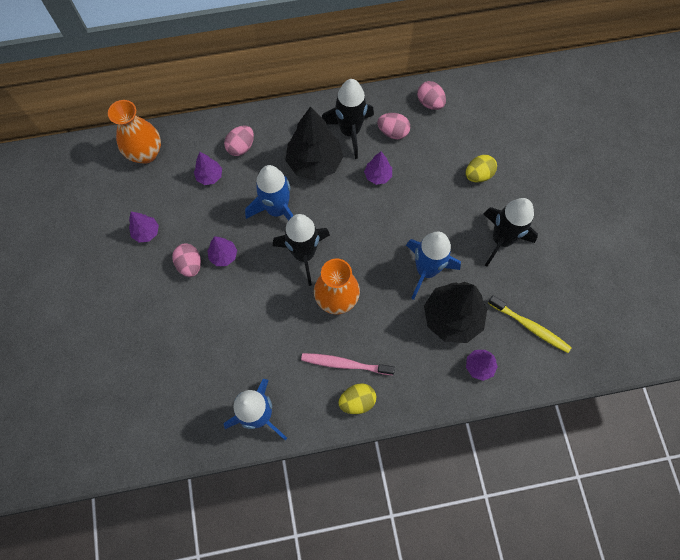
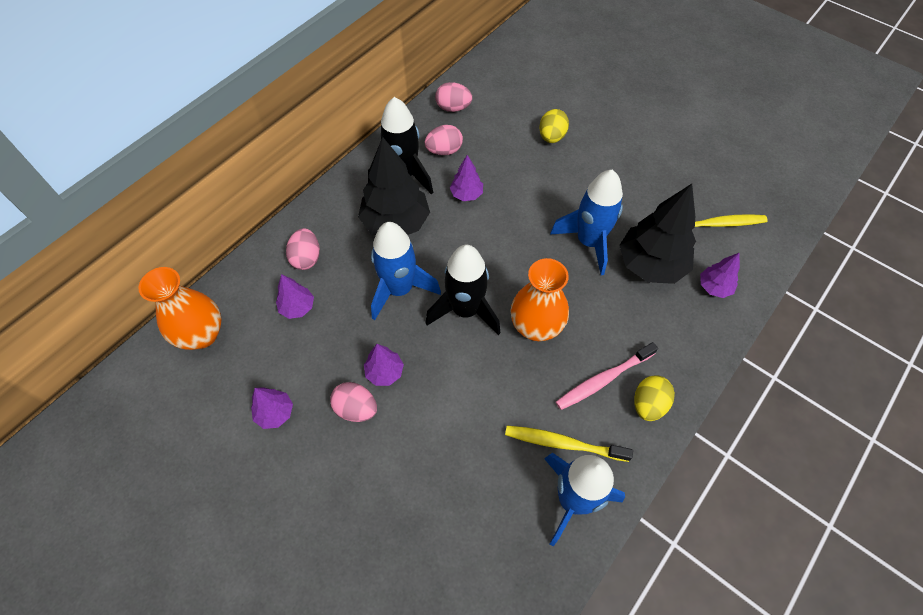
camera: 40 degrees left, 10 degrees down
black rocket [484,198,538,267] -> none
none -> yellow toothbrush [505,425,633,462]

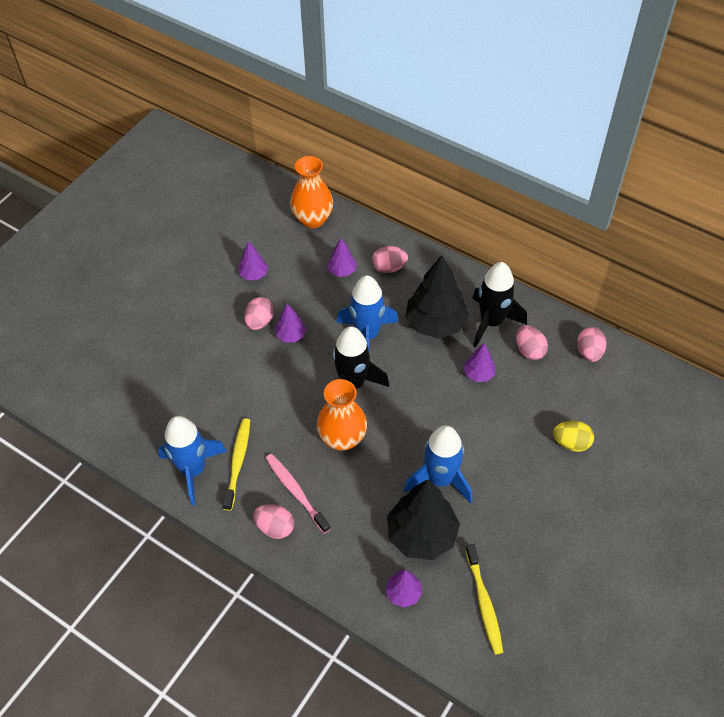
camera: 85 degrees right, 5 degrees down
yellow egg [634,375,675,421] -> pink egg [253,504,294,539]

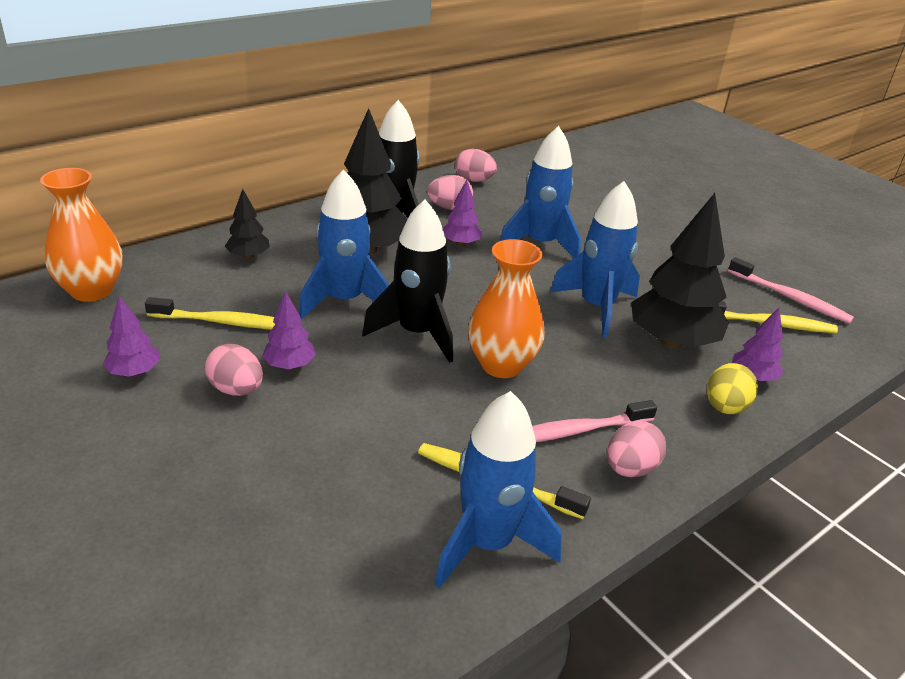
camera: 75 degrees left, 20 degrees down
purple tree [327,238,357,277] -> none
pink egg [372,246,408,273] -> black tree [225,189,270,259]
yellow egg [553,421,594,452] -> yellow egg moved to [707,363,758,414]
none -> yellow toothbrush [145,297,275,330]
none -> blue rocket [500,126,581,258]
none -> pink toothbrush [728,257,854,324]

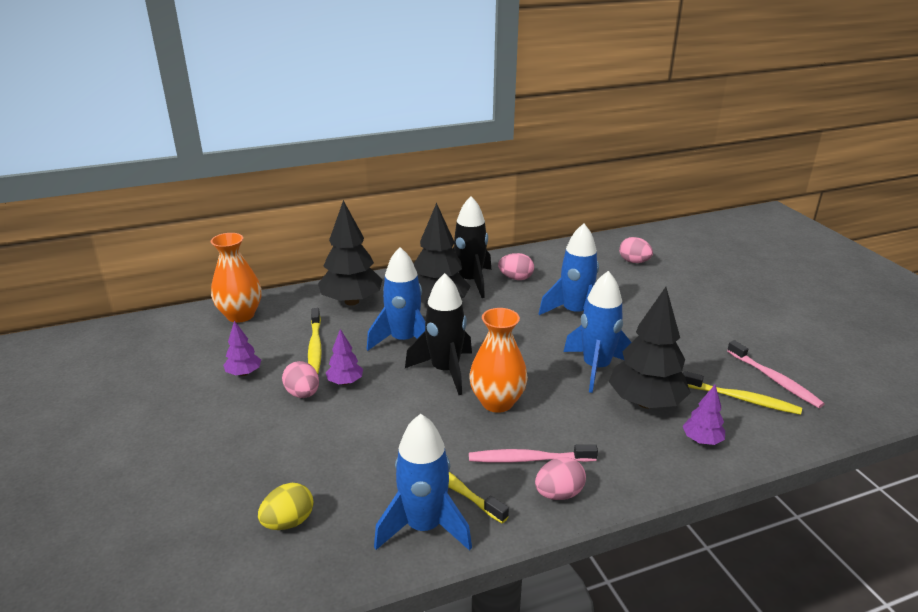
camera: 20 degrees right, 5 degrees down
yellow toothbrush [145,297,275,330] -> yellow toothbrush turned 60 degrees clockwise [308,308,322,374]
black tree [225,189,270,259] -> black tree [318,200,383,306], size x2.02
purple tree [443,180,482,246] -> none
pink egg [455,149,497,182] -> pink egg moved to [619,237,653,263]
yellow egg [707,363,758,414] -> yellow egg moved to [258,483,314,530]

